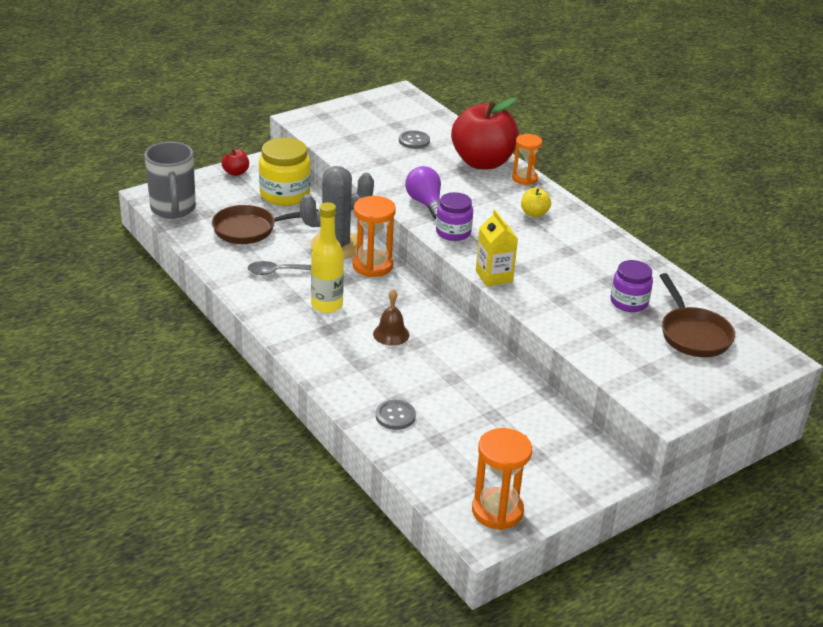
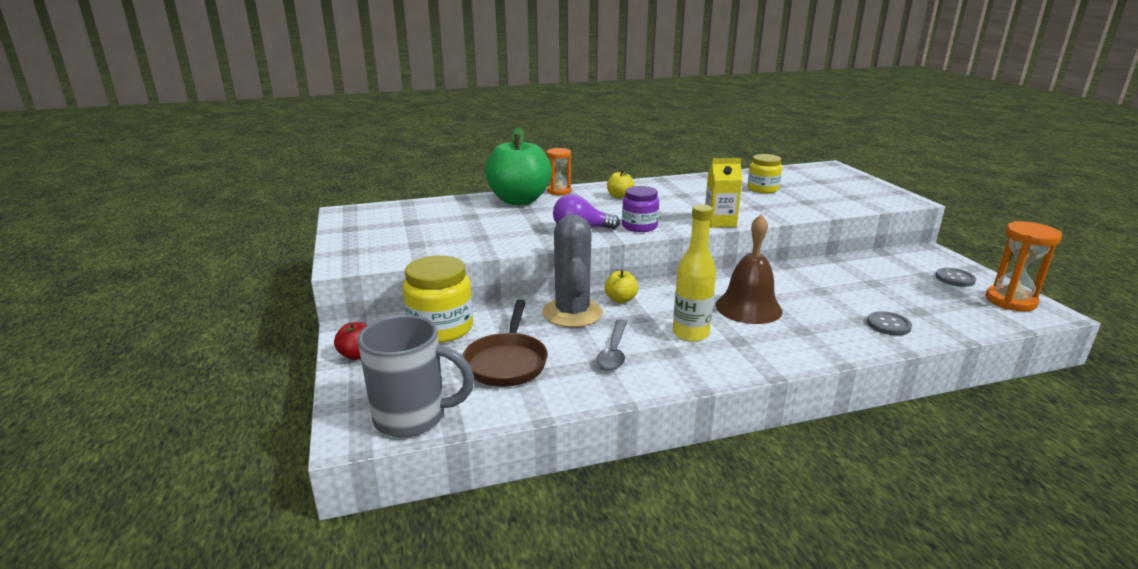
camera: 70 degrees left, 10 degrees down
orange hourglass [352,196,396,277] -> yellow apple [604,270,638,303]
brown bell [373,289,410,346] -> brown bell [716,214,783,324], size x1.71
grey button [399,130,430,149] -> grey button moved to [935,268,976,287]
red apple [451,98,519,169] -> green apple [485,127,552,205]
purple jar [611,260,653,312] -> yellow jar [747,154,782,193]
brown pan [660,273,735,357] -> none

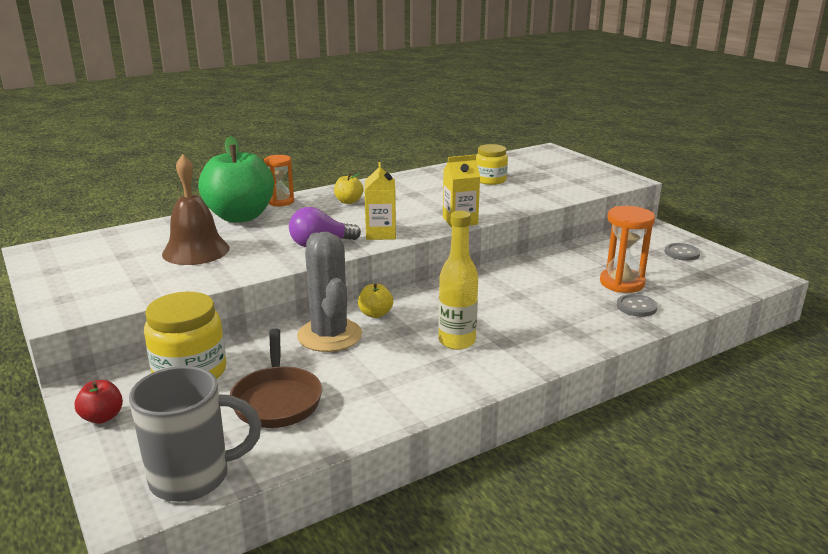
camera: 15 degrees left, 0 degrees up
grey spoon [597,319,627,370] -> none
purple jar [622,186,659,232] -> yellow carton [365,162,396,240]
brown bell [716,214,783,324] -> brown bell moved to [162,154,230,265]
orange hourglass [986,221,1062,312] -> orange hourglass moved to [600,206,655,293]

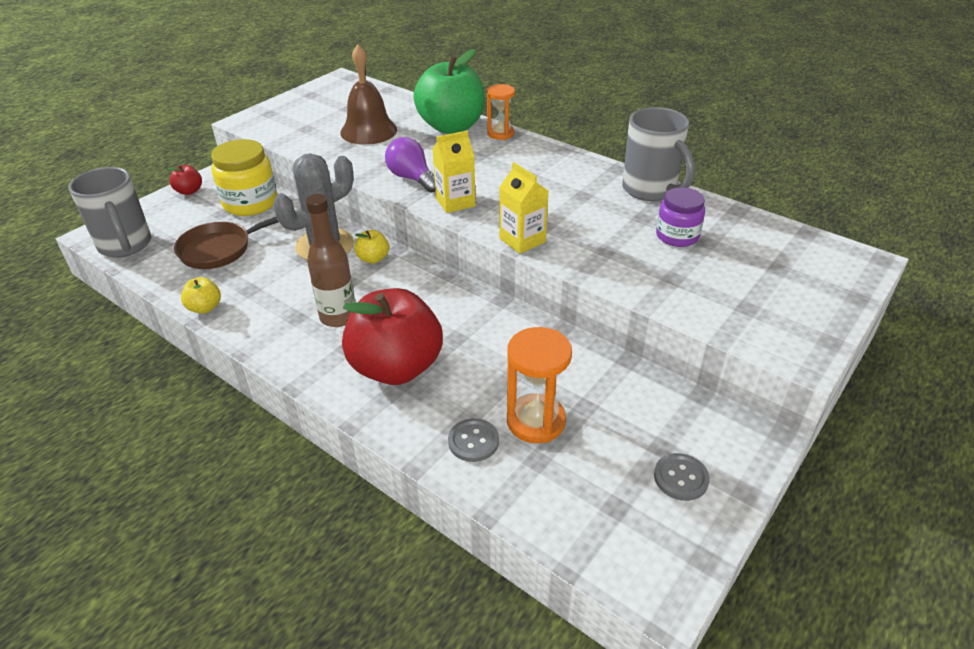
camera: 70 degrees right, 15 degrees up
yellow apple [334,173,364,204] -> yellow apple moved to [181,277,221,314]
yellow bottle [438,211,478,350] -> brown bottle [306,194,355,327]
yellow jar [476,144,508,185] -> purple jar [656,187,705,247]
none -> red apple [342,288,443,385]
none -> grey mug [622,107,695,201]

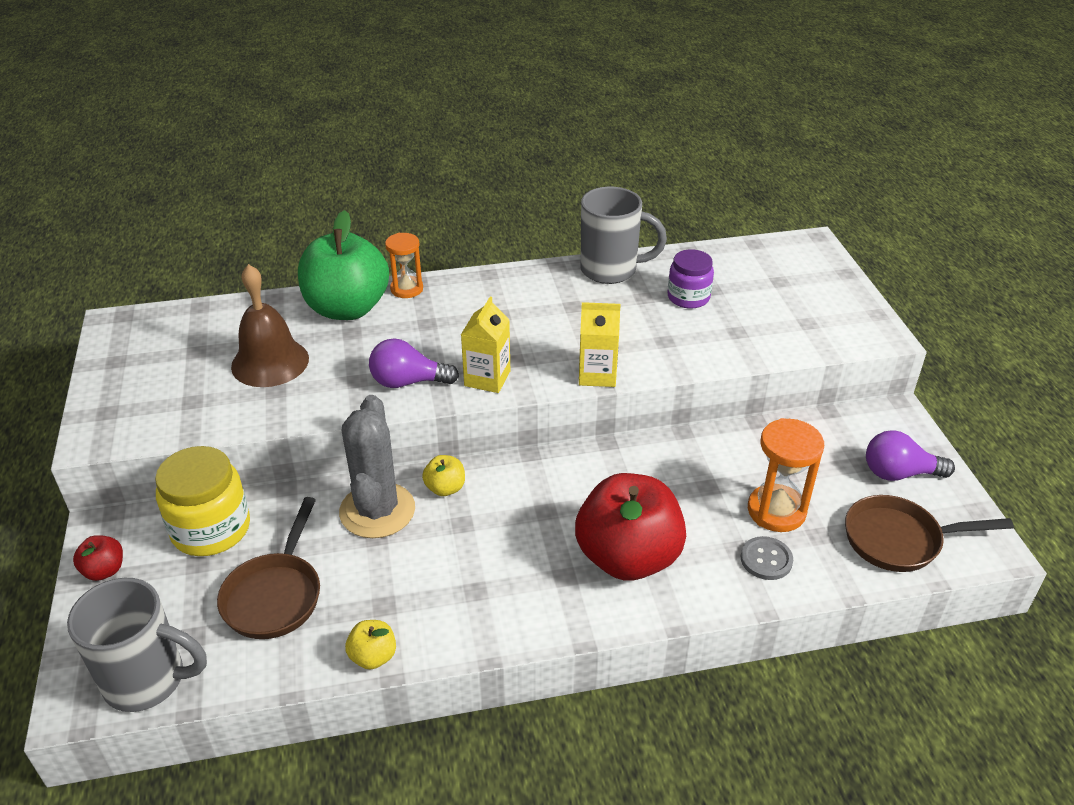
camera: 50 degrees left, 0 degrees up
brown bottle [306,194,355,327] -> none
grey button [654,453,710,501] -> purple light bulb [866,430,955,481]
none -> brown pan [845,495,1014,572]

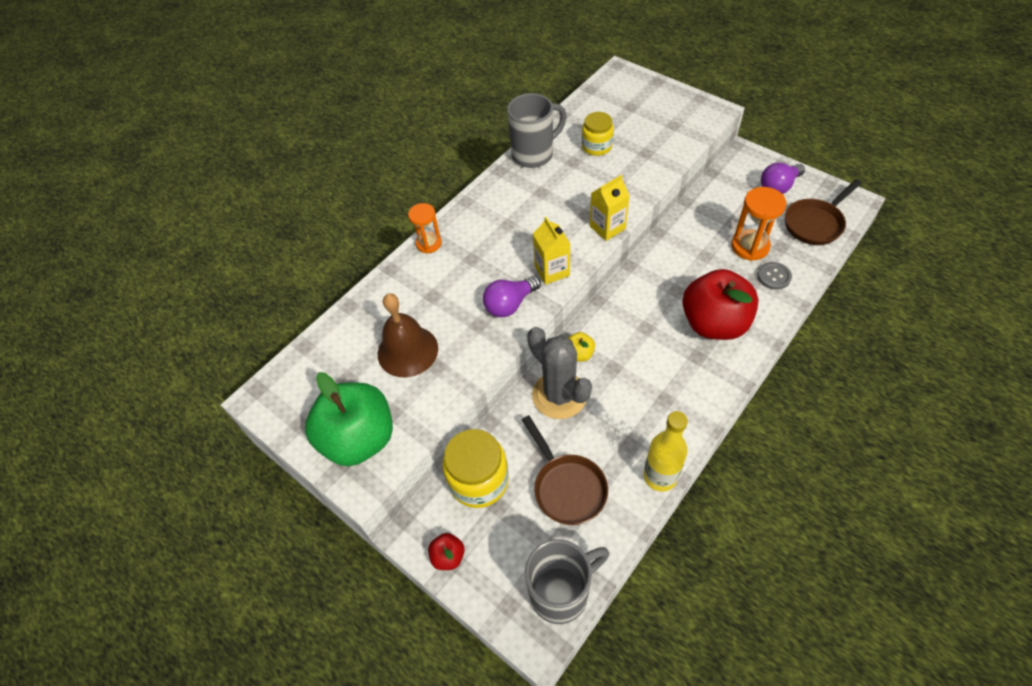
camera: 35 degrees left, 15 degrees up
green apple [298,210,389,320] -> green apple moved to [305,372,393,466]
yellow apple [345,620,396,670] -> yellow bottle [643,411,688,492]
purple jar [668,249,714,309] -> yellow jar [582,112,614,156]

